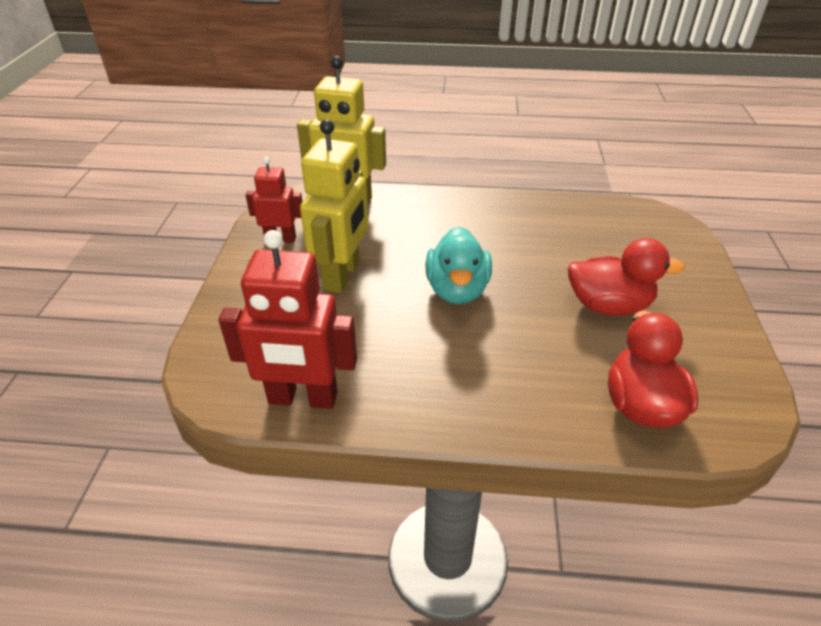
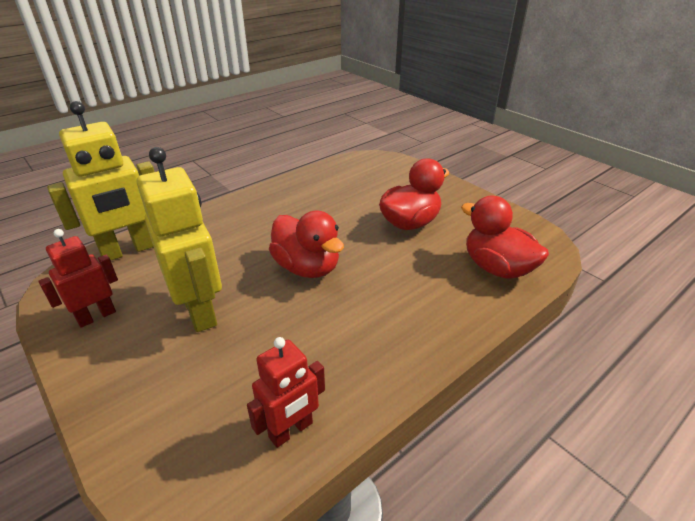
camera: 45 degrees left, 5 degrees down
red robot [219,230,357,409] -> red robot [247,337,325,448], size x0.59
turquoise duck [425,227,492,304] -> red duck [269,211,344,278]

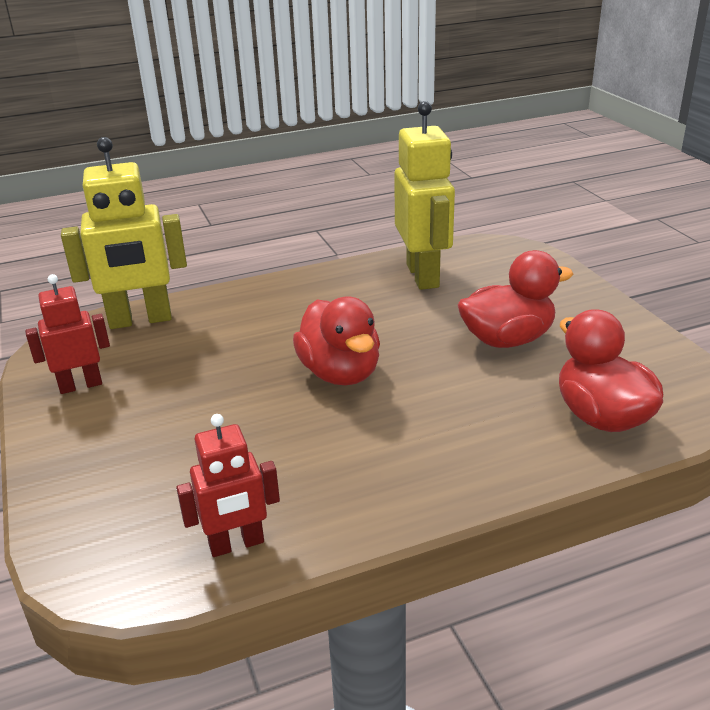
camera: 20 degrees right, 5 degrees down
yellow robot [136,147,222,332] -> yellow robot moved to [394,101,455,290]

